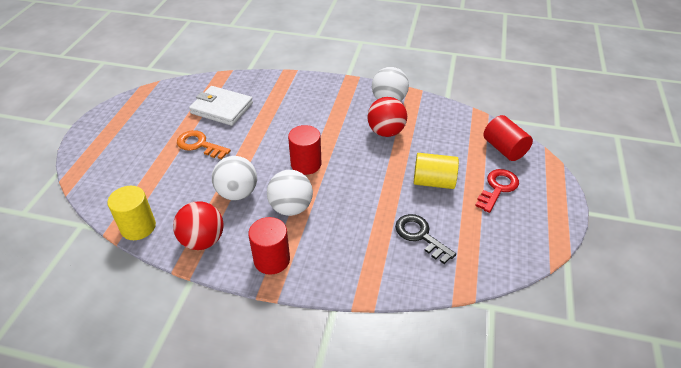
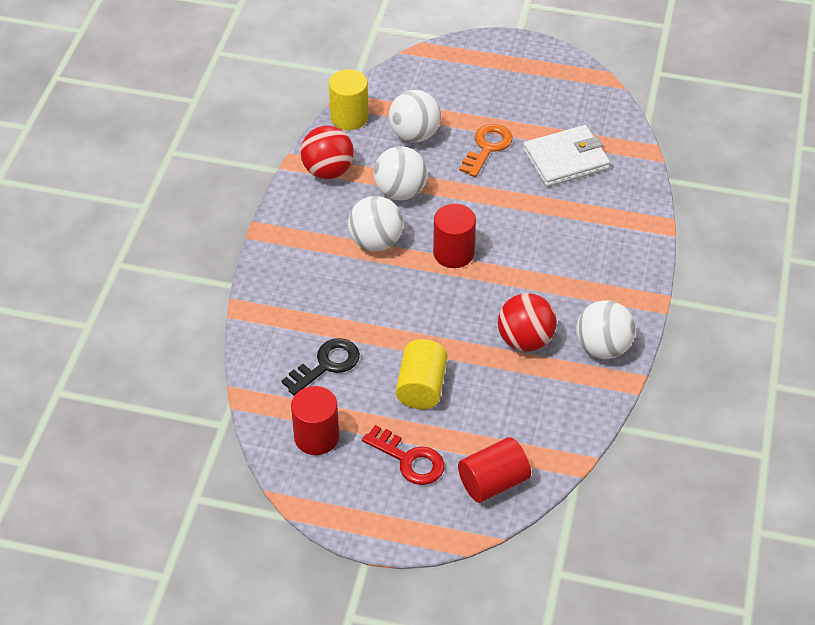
camera: 90 degrees right, 5 degrees up
white wallet [189,86,253,126] -> white wallet turned 45 degrees clockwise [523,125,610,187]
red cylinder [248,217,290,275] -> red cylinder moved to [291,386,339,455]
none -> white ball [389,90,441,142]

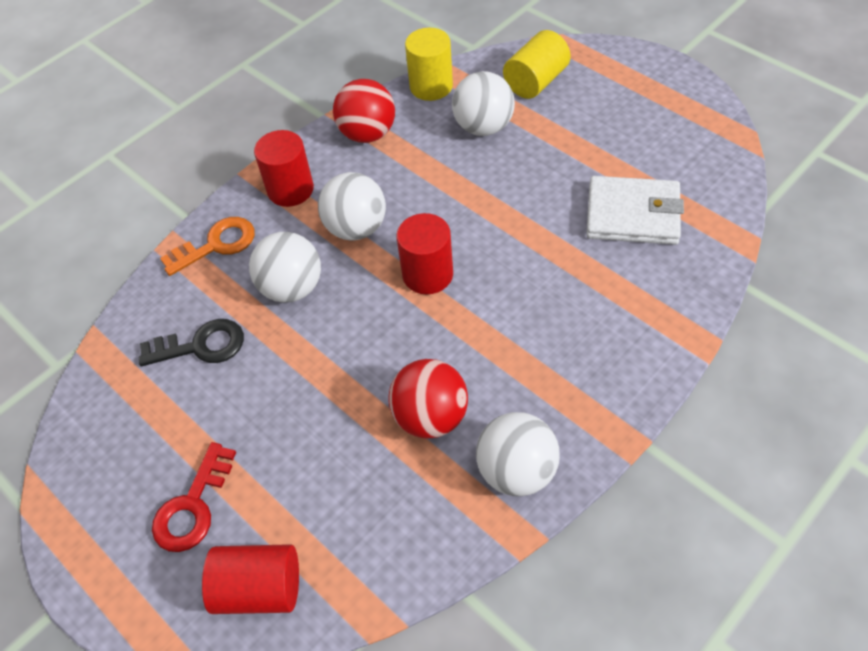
camera: 35 degrees right, 5 degrees up
red cylinder [291,386,339,455] -> red cylinder moved to [254,130,314,207]
red key [362,425,444,485] -> red key turned 45 degrees clockwise [152,442,236,552]
white ball [374,146,428,201] -> white ball moved to [249,232,321,303]
yellow cylinder [396,339,447,409] -> yellow cylinder moved to [503,30,571,99]
orange key [460,124,512,177] -> orange key moved to [160,217,255,276]

